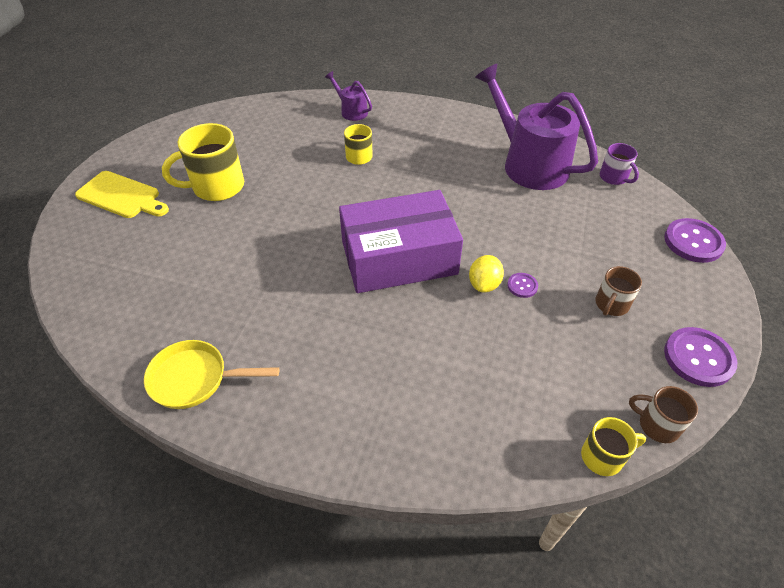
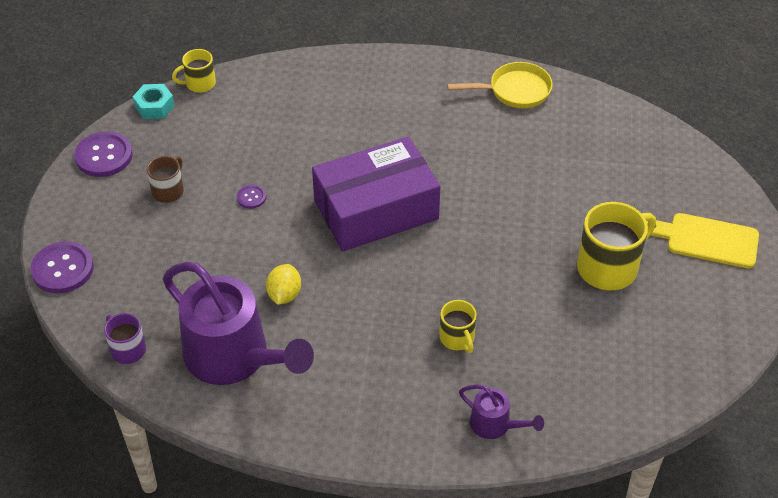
camera: 170 degrees right, 0 degrees up
yellow lemon [469,255,504,292] -> yellow lemon moved to [266,264,301,305]
brown mug [629,386,698,443] -> turquoise nut [133,84,174,119]

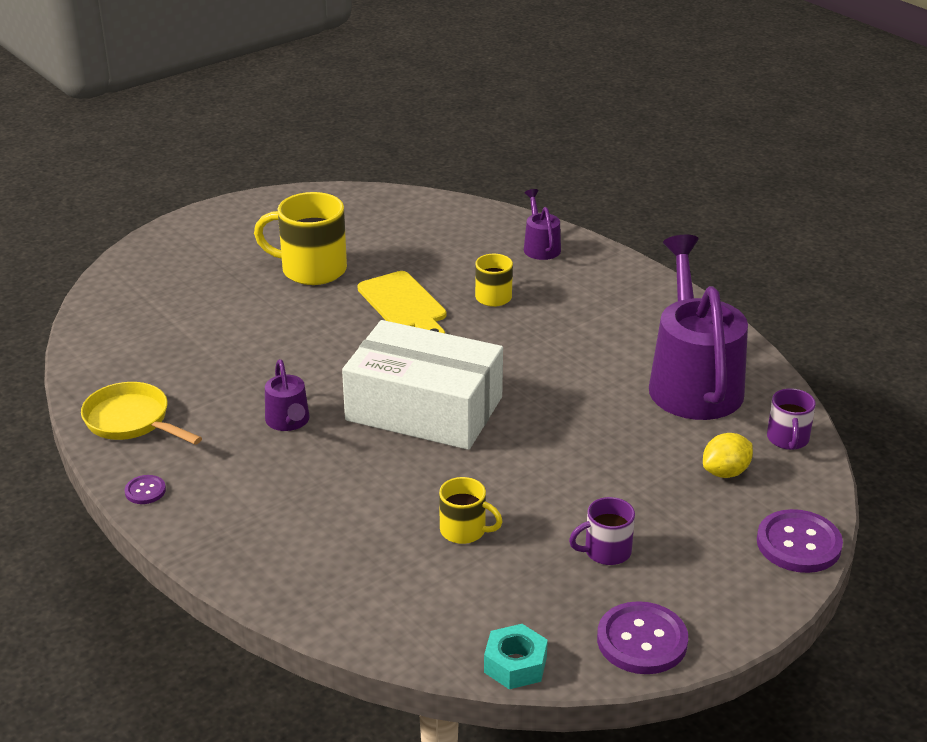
camera: 135 degrees left, 15 degrees down
brown mug [147,156,184,203] -> purple mug [569,497,635,565]
yellow mug [172,49,216,93] -> yellow mug moved to [439,477,503,544]
purple button [237,185,266,209] -> purple button moved to [125,475,166,504]
yellow lemon [266,264,301,305] -> yellow lemon moved to [703,433,753,478]
purple box [312,136,440,251] -> white box [342,320,503,450]
yellow cutting board [647,213,759,268] -> yellow cutting board moved to [358,271,446,333]
none -> purple watering can [265,359,310,431]

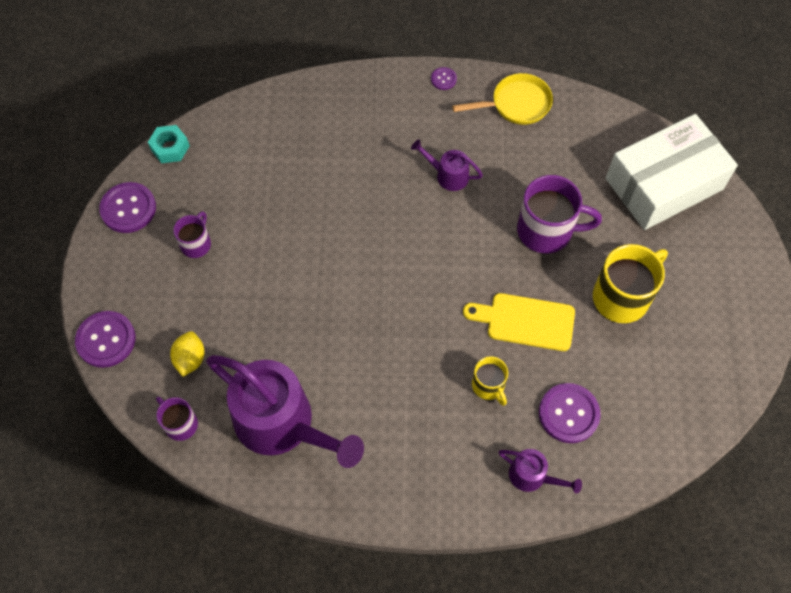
camera: 130 degrees right, 30 degrees up
white box [342,320,503,450] -> white box moved to [606,114,738,230]
yellow mug [439,477,503,544] -> none
none -> purple mug [517,175,602,253]
none -> purple button [539,383,601,443]

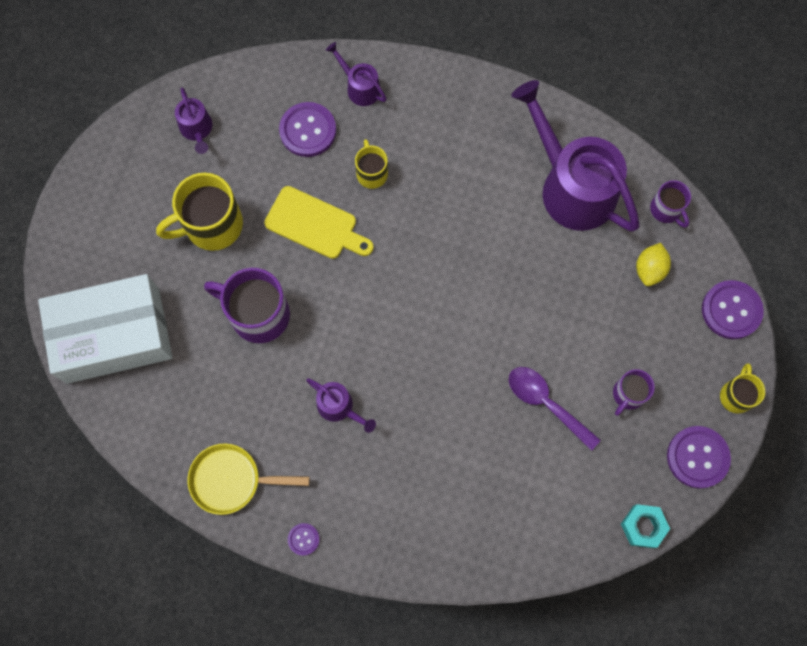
camera: 165 degrees left, 10 degrees up
none -> purple watering can [175,87,212,154]
none -> purple spoon [509,367,601,451]
none -> yellow mug [720,363,765,414]

